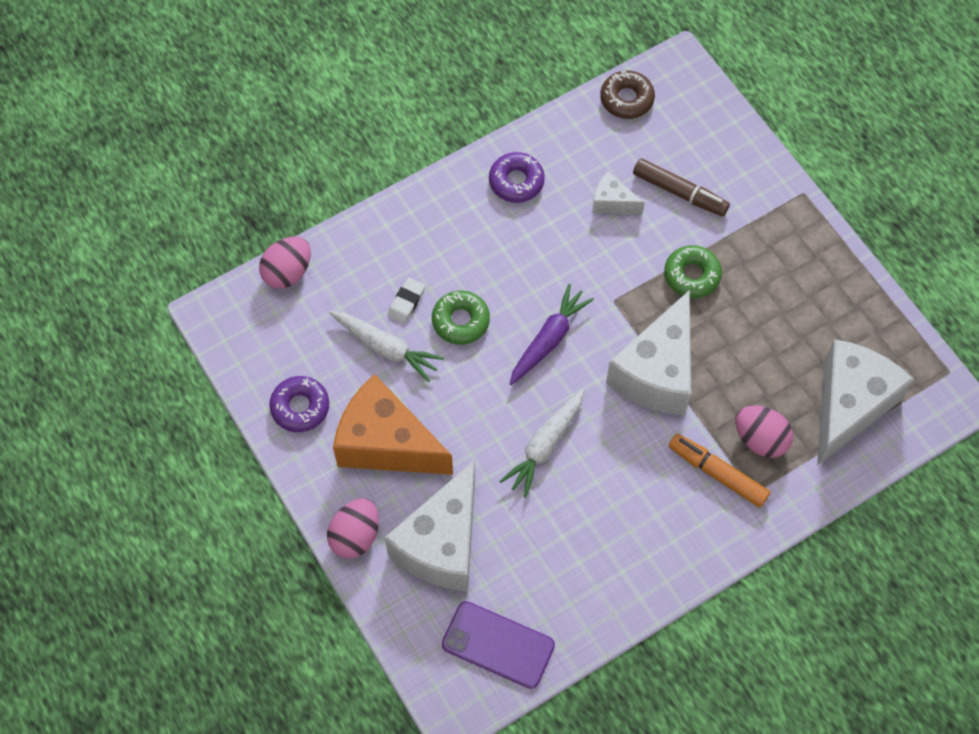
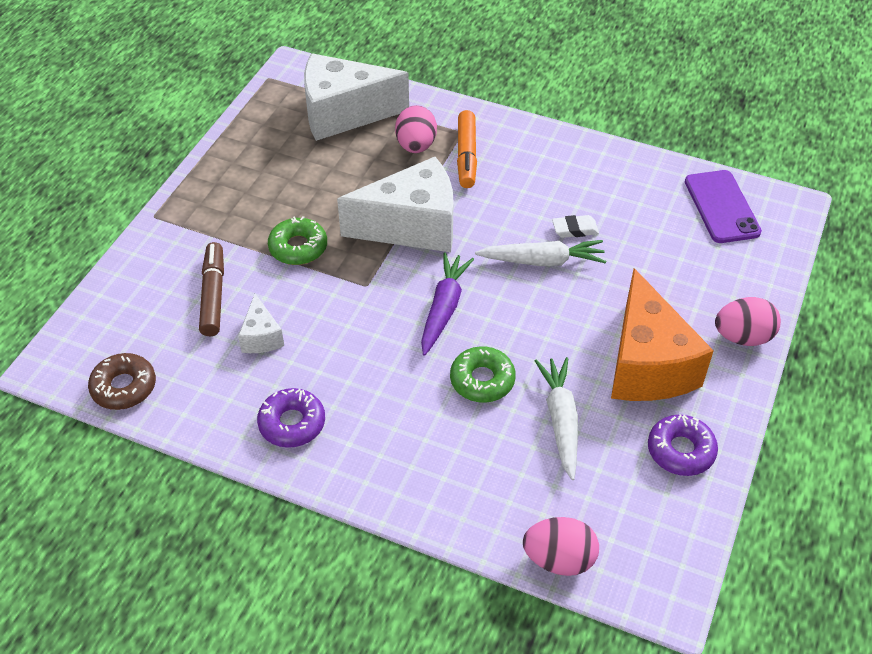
camera: 125 degrees left, 15 degrees down
white cheese [384,460,475,591] -> none
white eraser [388,278,425,324] -> white eraser moved to [552,215,599,238]
purple carrot [509,284,594,385] -> purple carrot turned 105 degrees clockwise [421,252,474,356]

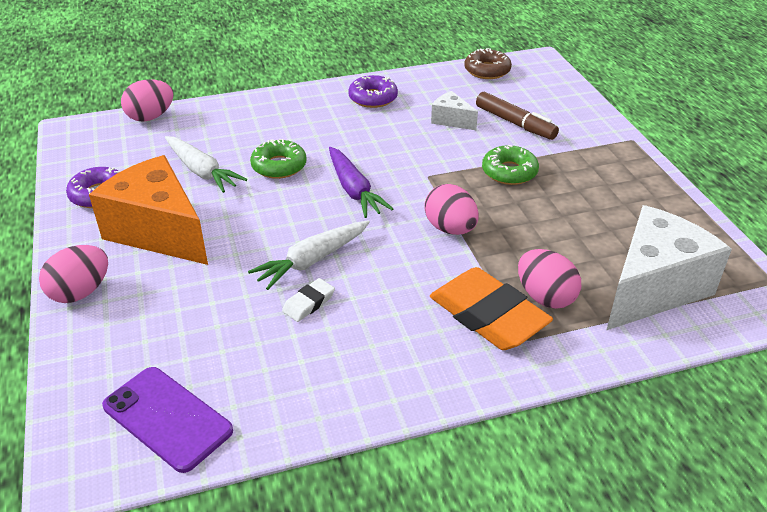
camera: 140 degrees right, 10 degrees down
white cheese [337,157,454,252] -> pink egg [424,184,479,235]
orange marker [457,110,477,188] -> orange eraser [430,267,553,350]

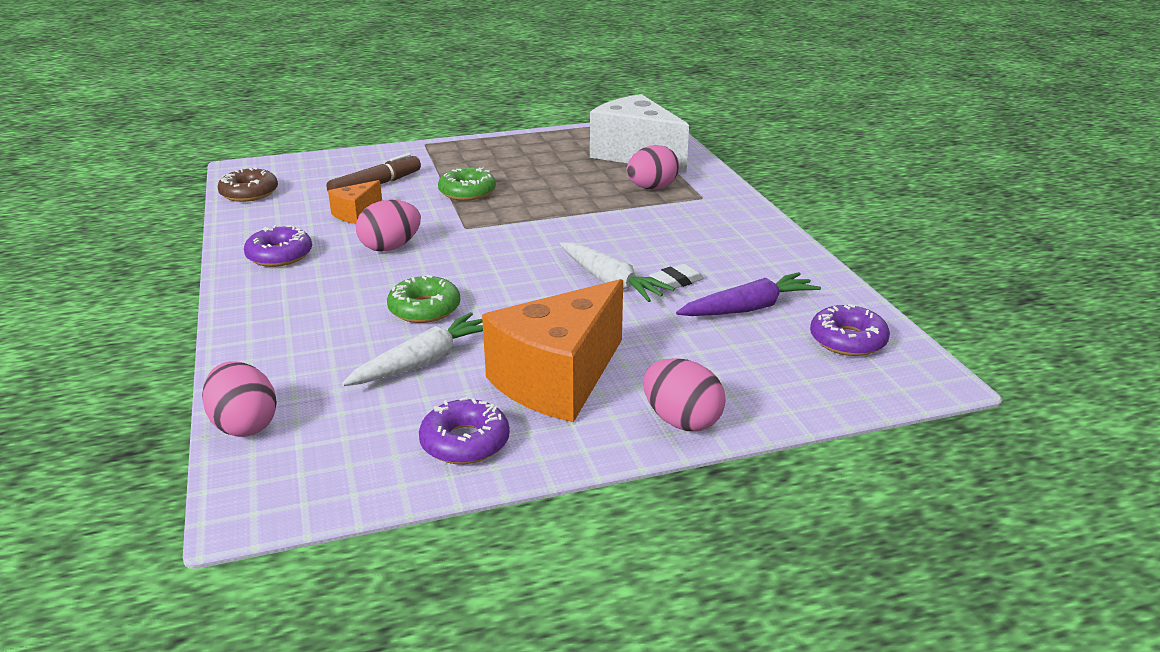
camera: 90 degrees left, 10 degrees down
purple phone [102,367,233,473] -> purple donut [810,304,890,356]
white eraser [282,278,335,322] -> white eraser turned 75 degrees counterclockwise [649,264,704,290]
purple carrot [329,147,393,218] -> purple carrot moved to [676,272,821,316]
pink egg [424,184,479,235] -> pink egg moved to [356,200,421,252]
orange eraser [430,267,553,350] -> none
white cheese [431,91,478,130] -> orange cheese [328,180,382,224]

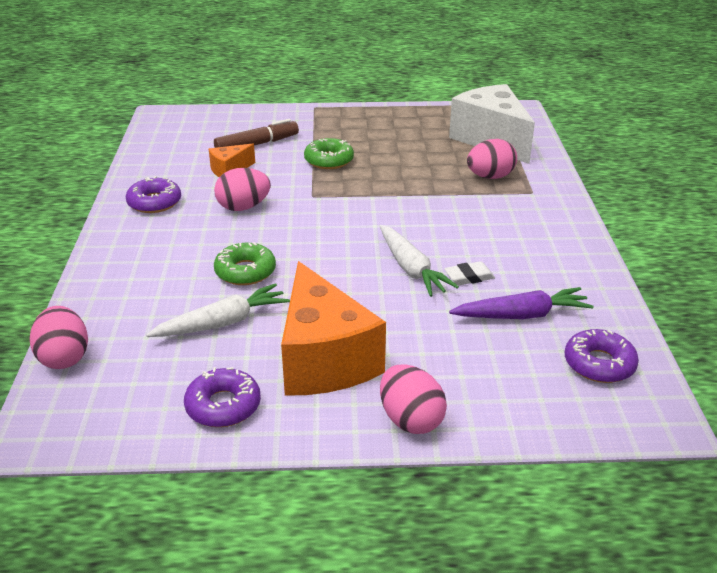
camera: 15 degrees right, 5 degrees up
brown donut [218,167,278,202] -> none
orange cheese [482,279,623,423] -> orange cheese turned 75 degrees counterclockwise [281,261,386,396]

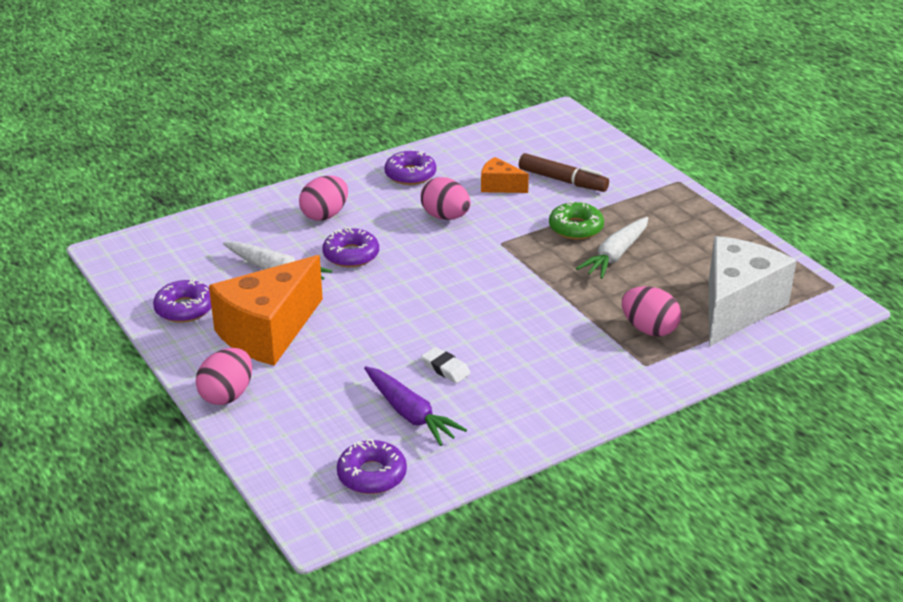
camera: 60 degrees right, 0 degrees up
pink egg [30,306,88,369] -> pink egg moved to [299,176,348,221]
green donut [214,242,276,285] -> purple donut [322,227,379,267]
white carrot [380,225,459,297] -> white carrot moved to [576,217,648,279]

